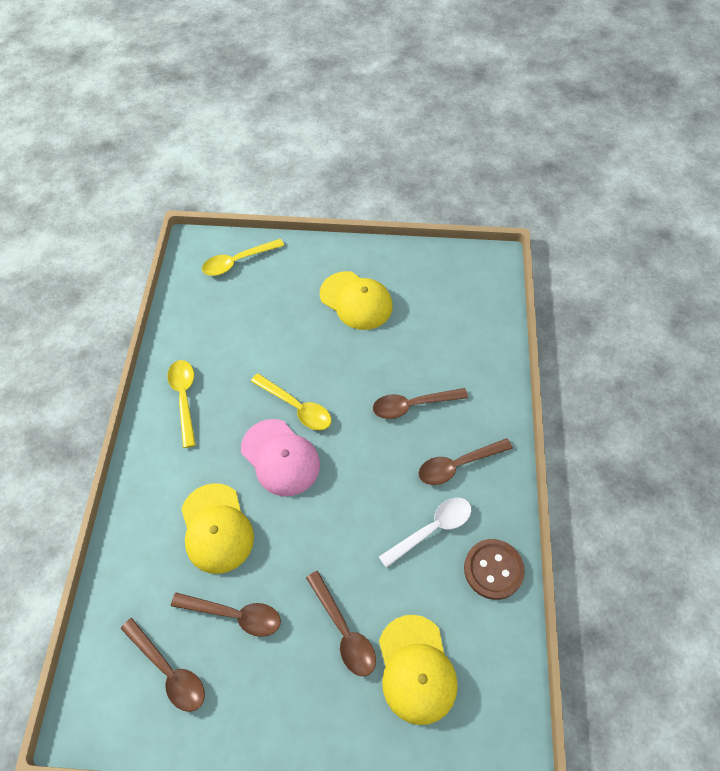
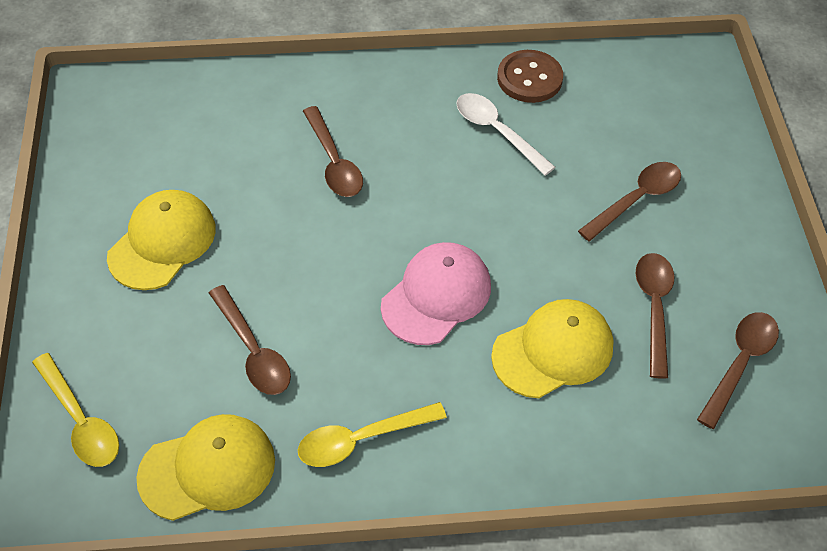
camera: 100 degrees left, 5 degrees down
yellow spoon [251,373,331,430] -> none
yellow cap [379,615,458,725] -> yellow cap moved to [136,414,275,521]
brown spoon [418,438,513,485] -> brown spoon moved to [209,285,291,395]

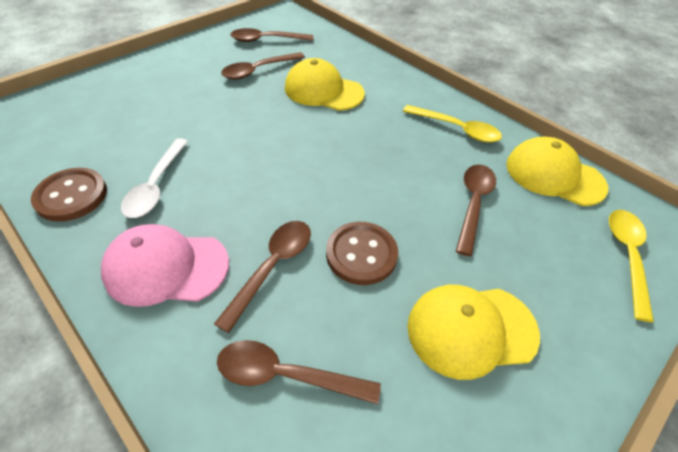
camera: 130 degrees left, 5 degrees down
pink cap [381,242,491,345] -> pink cap moved to [101,224,229,307]
brown spoon [578,162,681,241] -> brown spoon moved to [217,340,381,404]
none -> brown button [326,222,398,285]

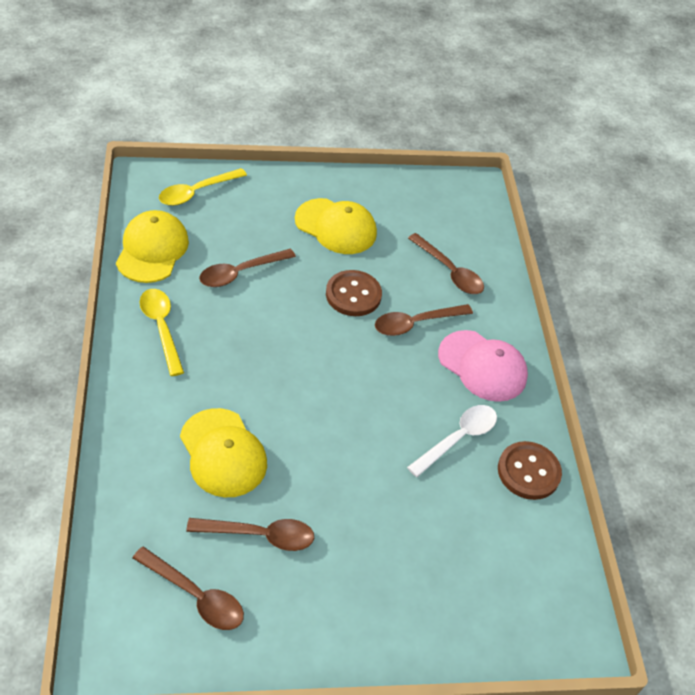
camera: 145 degrees left, 0 degrees up
yellow cap [506,136,608,206] -> yellow cap turned 150 degrees counterclockwise [116,210,189,283]

